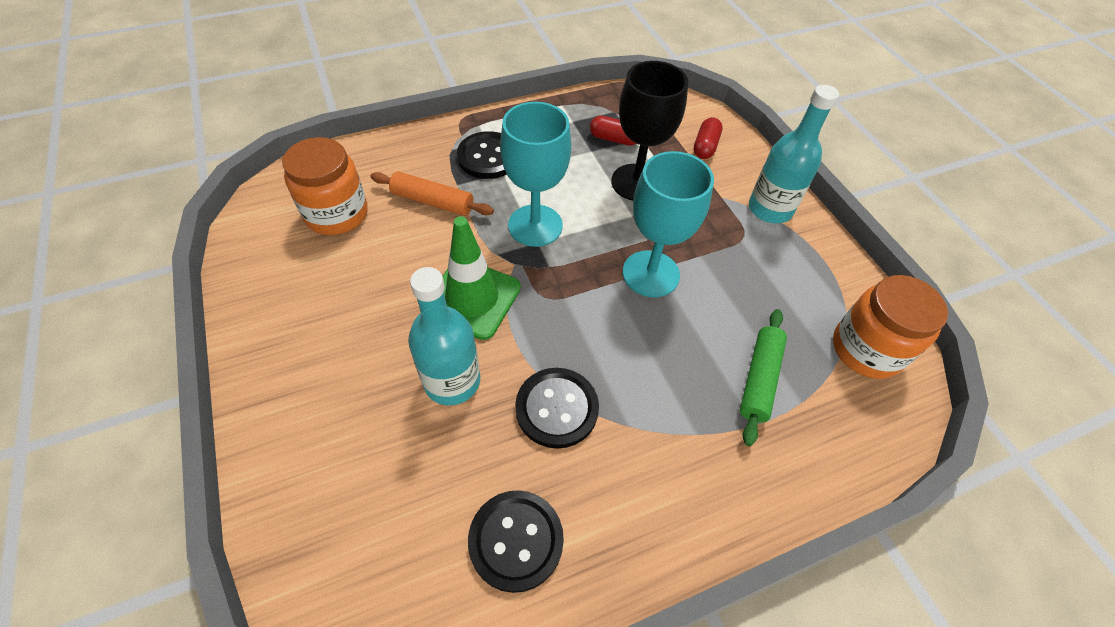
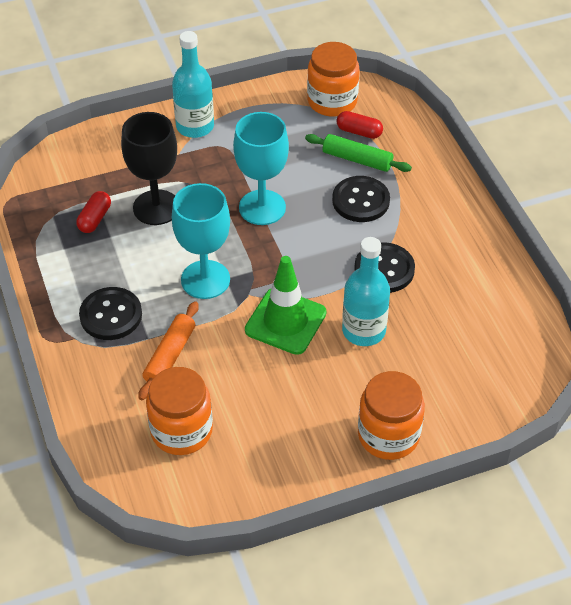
camera: 85 degrees left, 5 degrees down
black button [468,490,564,593] -> black button moved to [332,176,390,222]
red capsule [694,117,723,159] -> red capsule moved to [337,111,383,139]
none -> orange jar [358,371,425,460]

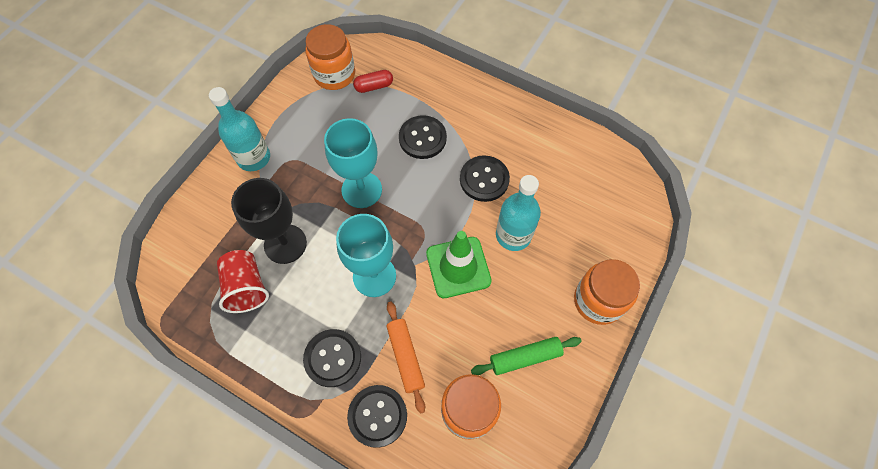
camera: 40 degrees left, 15 degrees up
red capsule [76,191,111,233] -> red cup [217,250,269,313]
green rolling pin [305,134,412,172] -> green rolling pin moved to [471,337,582,375]
none -> black button [347,385,407,448]

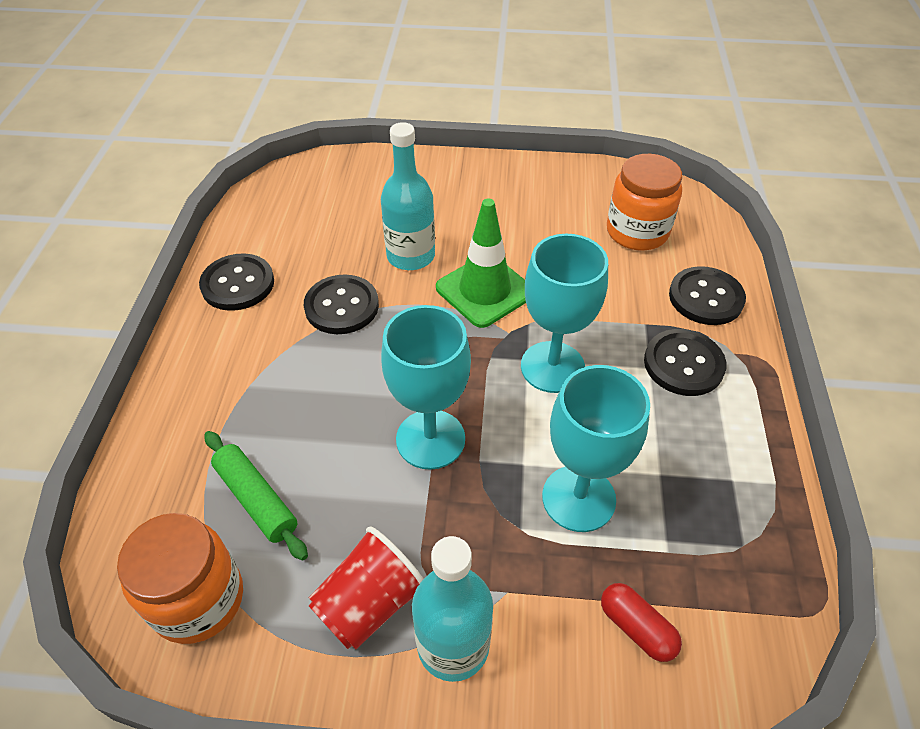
camera: 115 degrees left, 15 degrees down
red cup [217,250,269,313] -> red cup moved to [309,526,423,650]
black goblet [231,178,307,264] -> turquoise goblet [542,365,650,532]
red capsule [353,70,393,93] -> red capsule moved to [601,583,682,662]
orange rolling pin [386,301,425,414] -> none
black button [399,115,447,159] -> black button moved to [199,253,274,311]
green rolling pin [471,337,582,375] -> green rolling pin moved to [205,431,308,560]
orange jar [574,259,640,325] -> none

